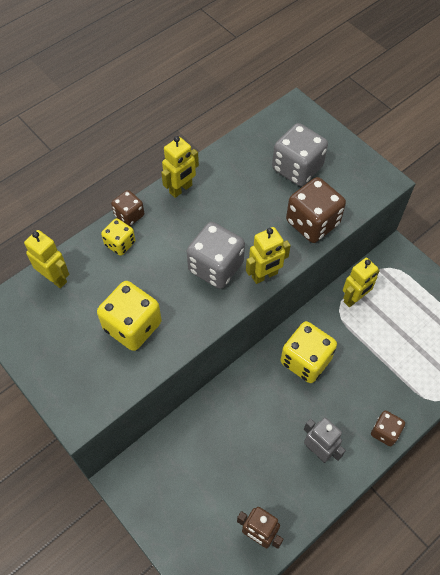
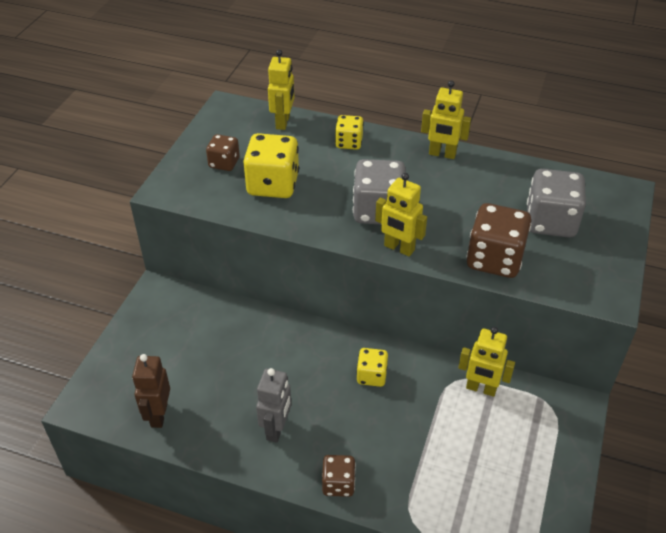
camera: 60 degrees right, 15 degrees down
brown dice [111,190,144,226] -> brown dice moved to [206,134,240,171]
yellow dice [281,321,337,383] -> yellow dice [356,348,388,387], size x0.57

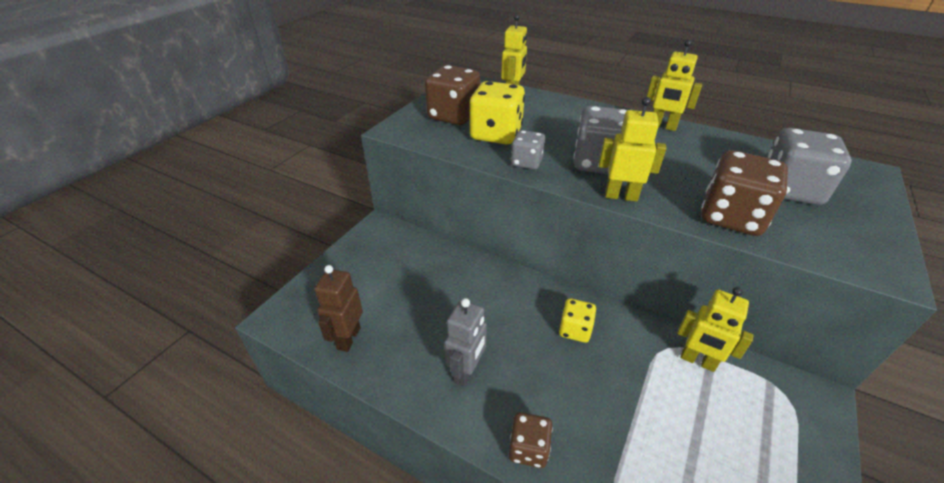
camera: 10 degrees right, 5 degrees down
brown dice [206,134,240,171] -> brown dice [425,65,481,125], size x1.76
yellow dice [335,115,364,150] -> none
yellow robot [375,173,427,257] -> yellow robot turned 150 degrees clockwise [599,97,667,202]
none -> grey dice [511,130,545,169]

